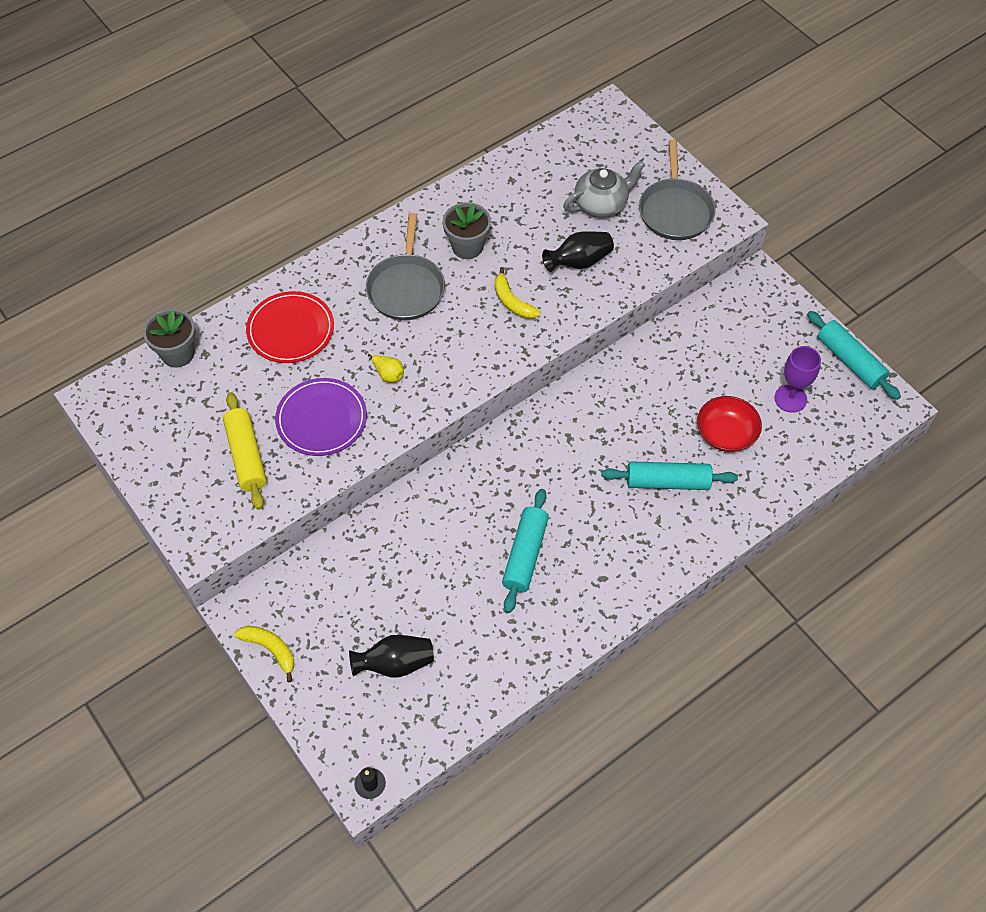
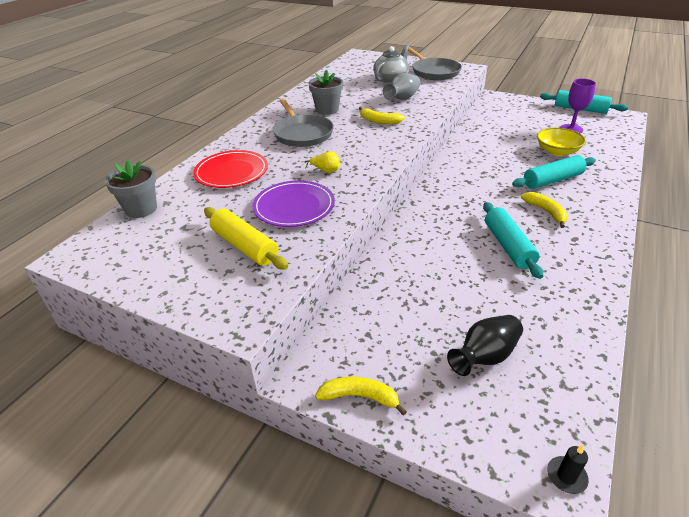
camera: 25 degrees left, 20 degrees down
black vase [542,231,614,272] -> grey vase [383,73,421,100]
red bowl [697,396,762,452] -> yellow bowl [537,128,586,156]
none -> yellow banana [521,192,568,228]

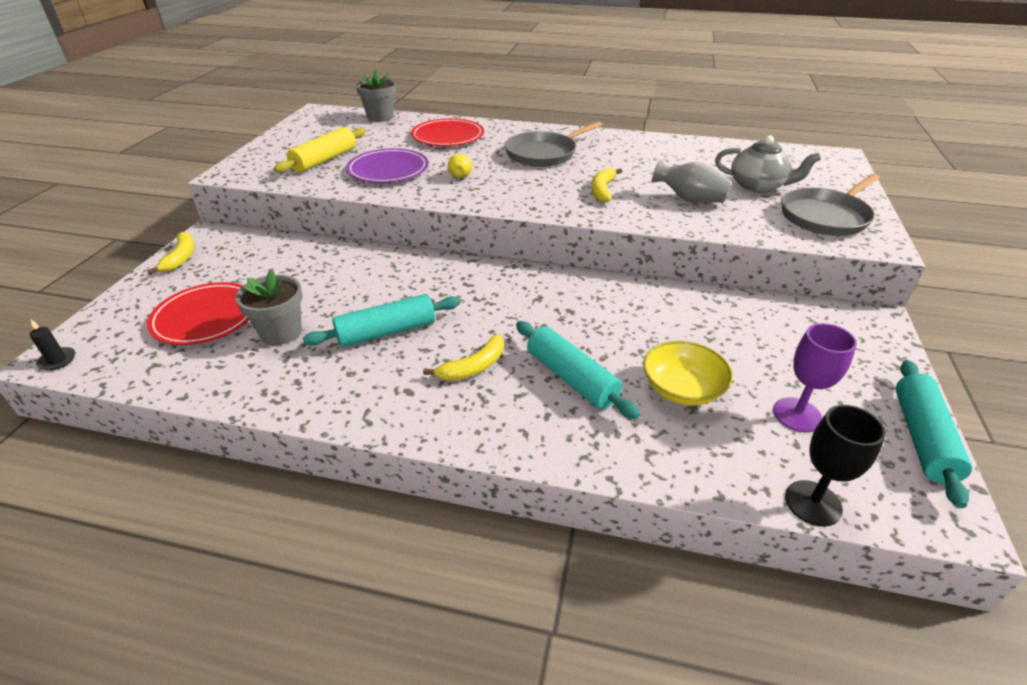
camera: 75 degrees right, 0 degrees up
grey flower pot [308,70,343,115] -> grey flower pot moved to [235,269,303,345]
black vase [447,315,523,376] -> red plate [147,282,249,345]
none -> black goblet [785,405,886,527]

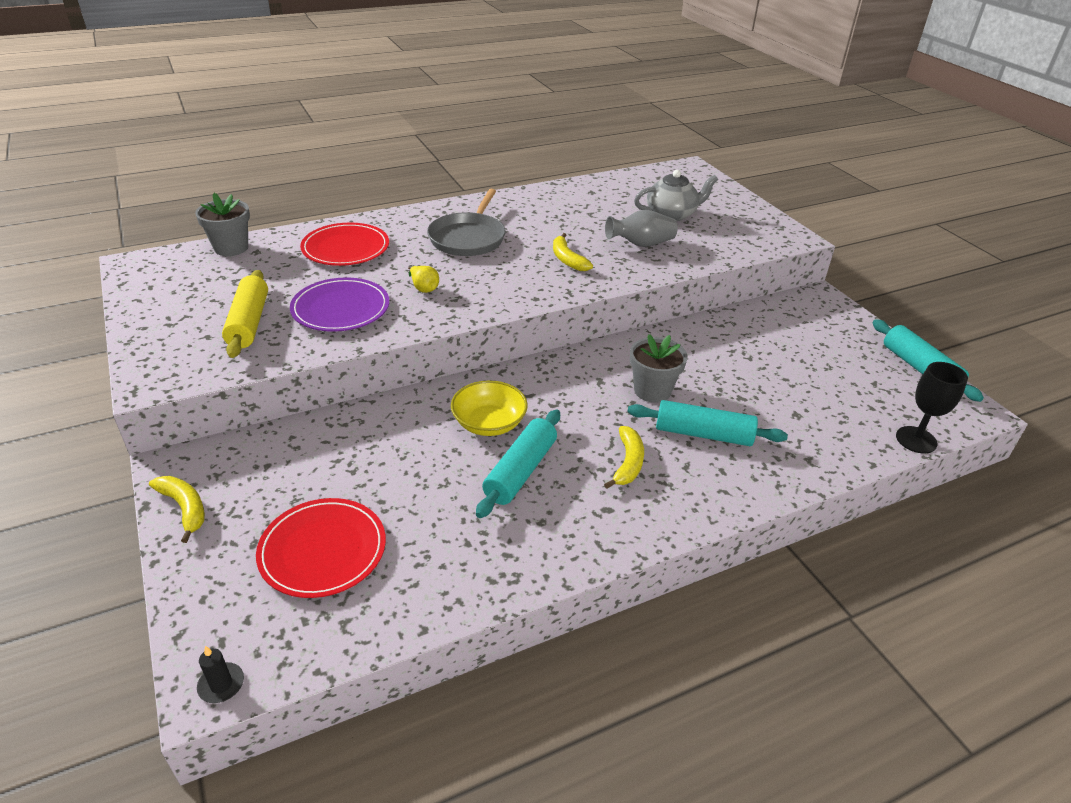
camera: 40 degrees left, 0 degrees up
grey flower pot [235,269,303,345] -> grey flower pot moved to [630,334,688,403]
yellow bowl [643,341,733,406] -> yellow bowl moved to [451,380,528,436]
purple goblet [773,323,857,432] -> none
grey pan [781,174,880,236] -> none

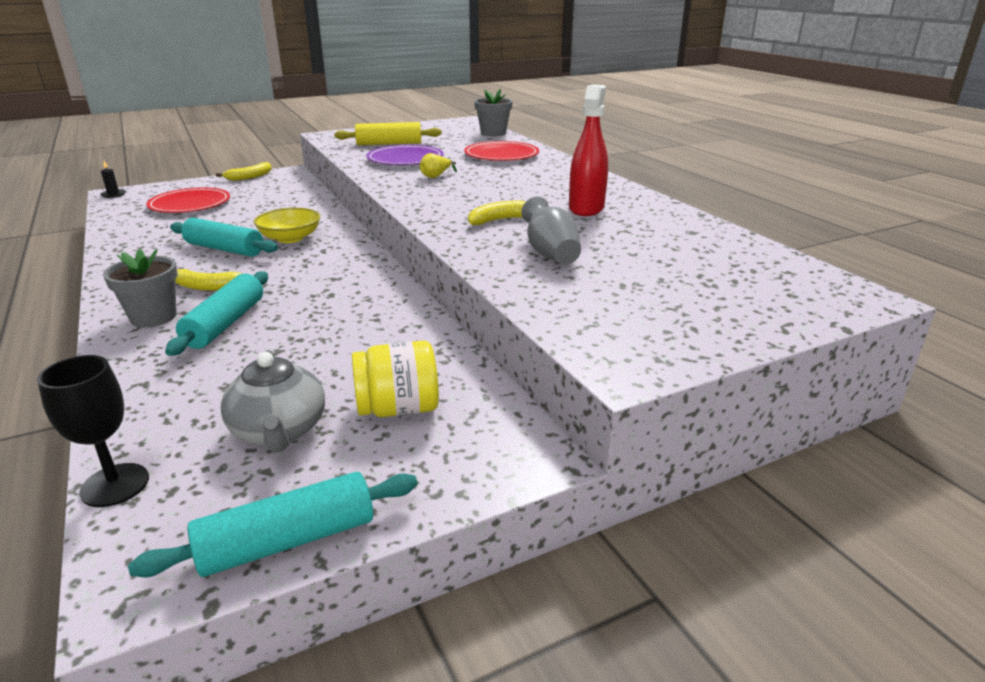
camera: 90 degrees right, 10 degrees down
grey pan [427,189,506,256] -> none
grey flower pot [630,334,688,403] -> grey flower pot moved to [103,249,178,327]
grey teapot [634,170,718,221] -> grey teapot moved to [221,350,325,453]
none -> yellow jar [352,341,439,417]
none -> red spray bottle [569,85,608,216]

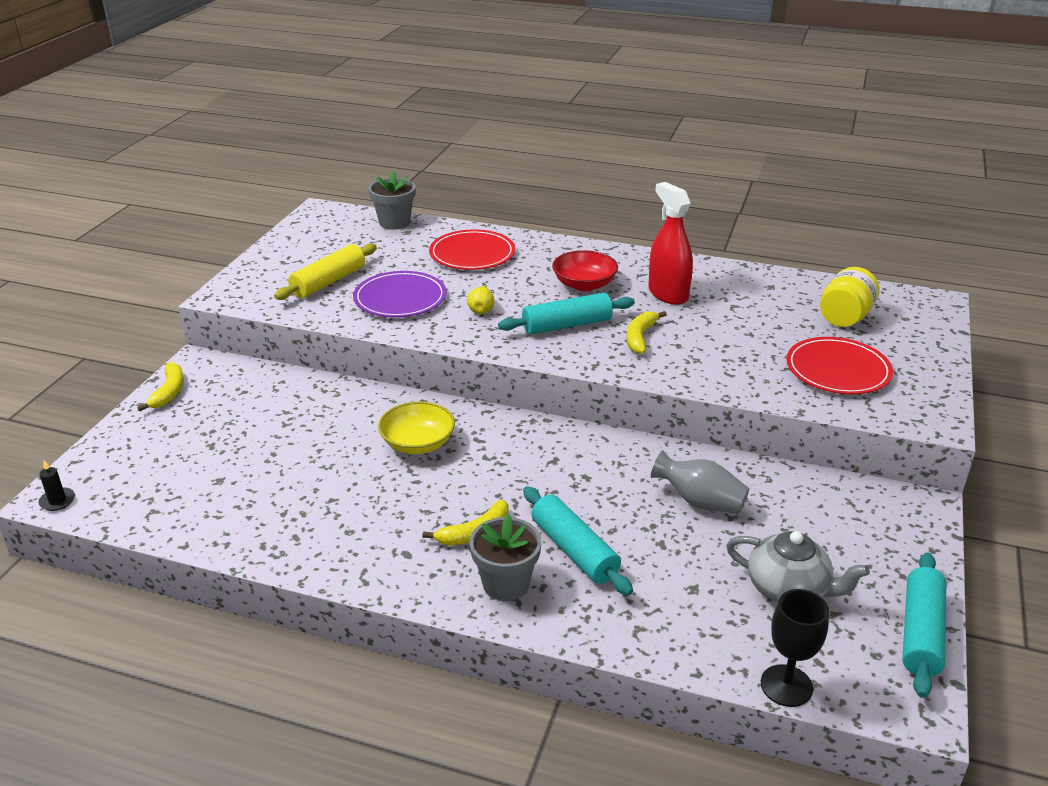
camera: 45 degrees left, 5 degrees up
red plate [146,188,230,213] -> red plate moved to [786,337,893,394]
turquoise rolling pin [170,218,278,257] -> turquoise rolling pin moved to [498,293,635,335]
yellow jar [352,341,439,417] -> yellow jar moved to [820,267,880,327]
grey vase [521,197,581,265] -> grey vase moved to [651,450,749,514]
none -> red bowl [552,250,618,291]

